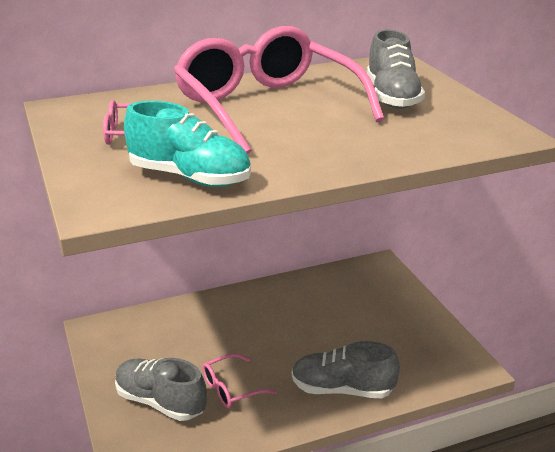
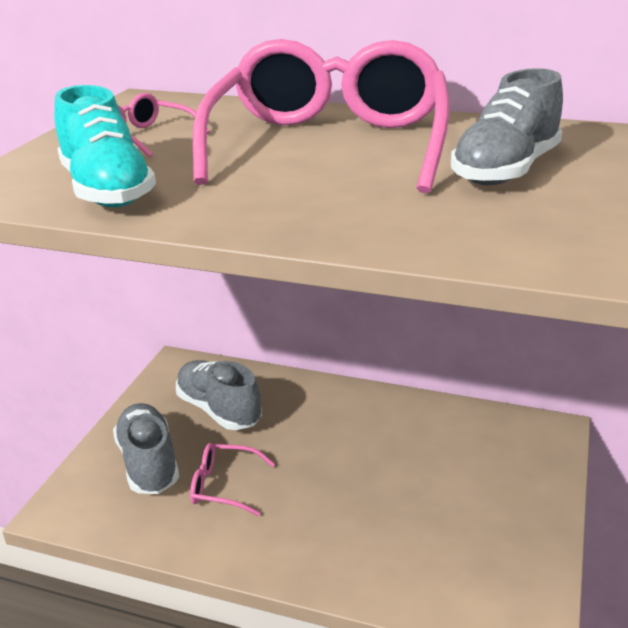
camera: 40 degrees right, 0 degrees up
grey shoe [292,341,400,398] -> grey shoe moved to [176,360,262,430]

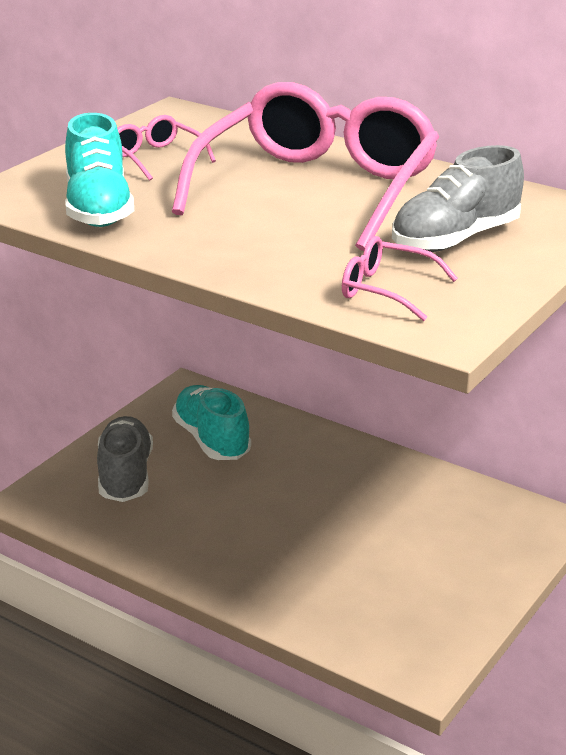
camera: 15 degrees right, 0 degrees up
grey shoe [176,360,262,430] -> turquoise shoe [172,385,251,460]
pink glasses [190,443,275,516] -> pink glasses moved to [342,236,458,321]

